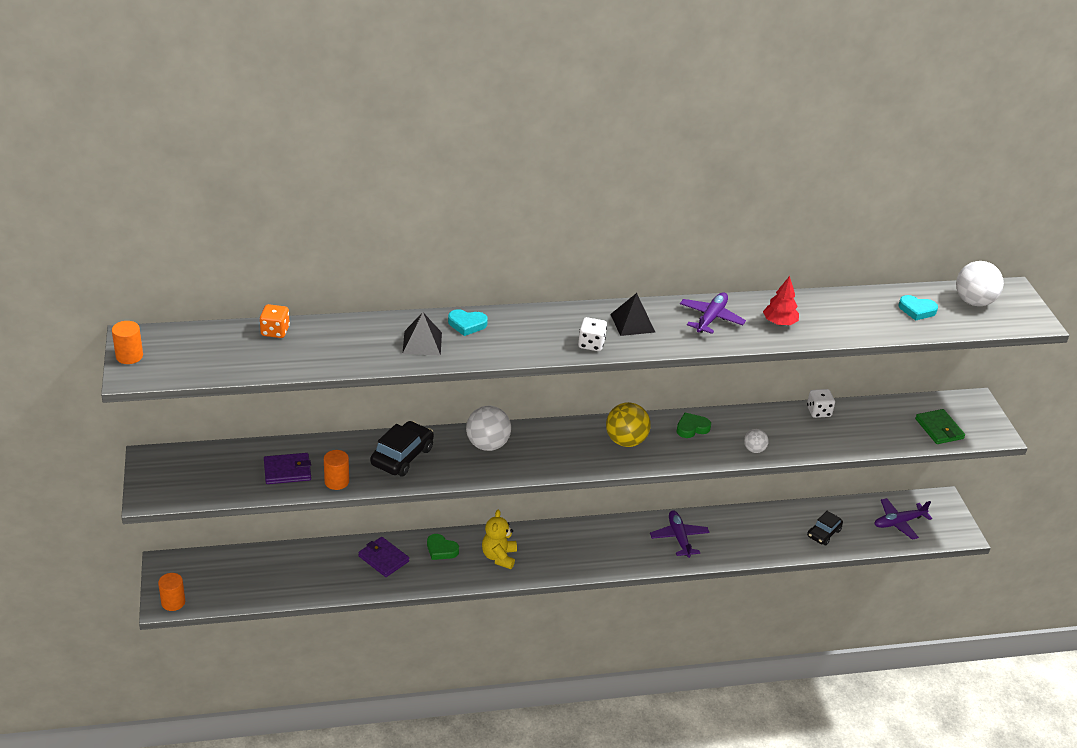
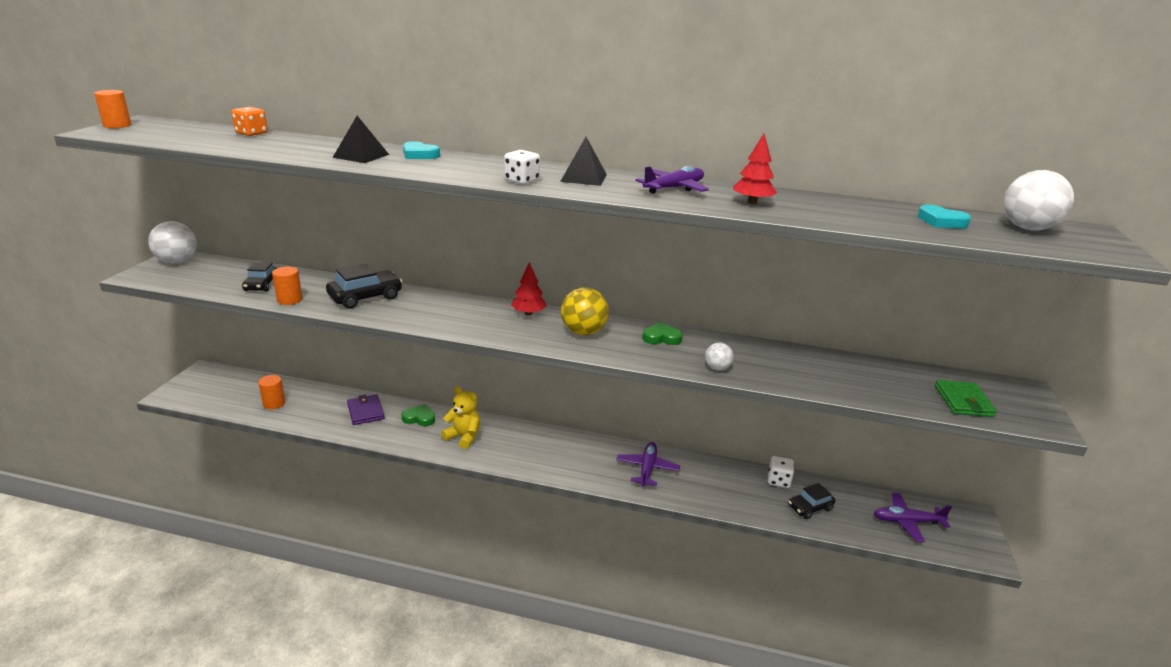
camera: 25 degrees right, 10 degrees down
orange cylinder [158,573,185,611] -> orange cylinder moved to [258,375,285,409]
purple wallet [264,453,311,484] -> black car [242,262,277,292]
green heart [427,534,459,560] -> green heart turned 135 degrees clockwise [401,404,435,426]
white ball [466,406,511,451] -> white ball moved to [148,221,197,263]
yellow teddy bear [482,510,517,569] -> yellow teddy bear turned 90 degrees clockwise [441,386,480,449]
white dice [807,389,835,418] -> white dice moved to [768,456,794,488]
none -> red tree [511,262,547,315]

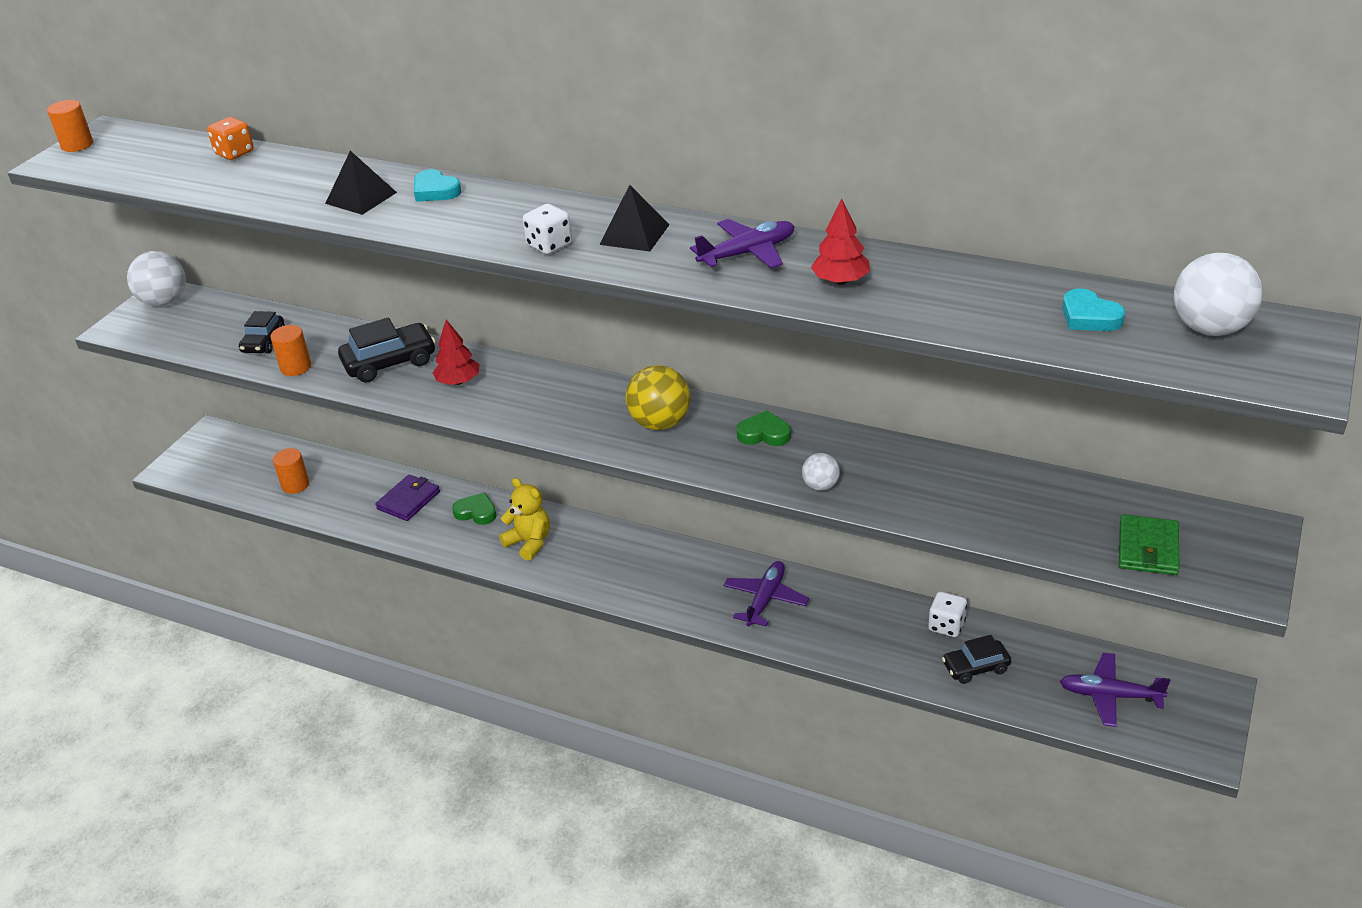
camera: 15 degrees right, 10 degrees up
purple wallet [347,394,385,425] -> purple wallet turned 45 degrees clockwise [375,474,440,521]
red tree [511,262,547,315] -> red tree moved to [433,320,480,385]

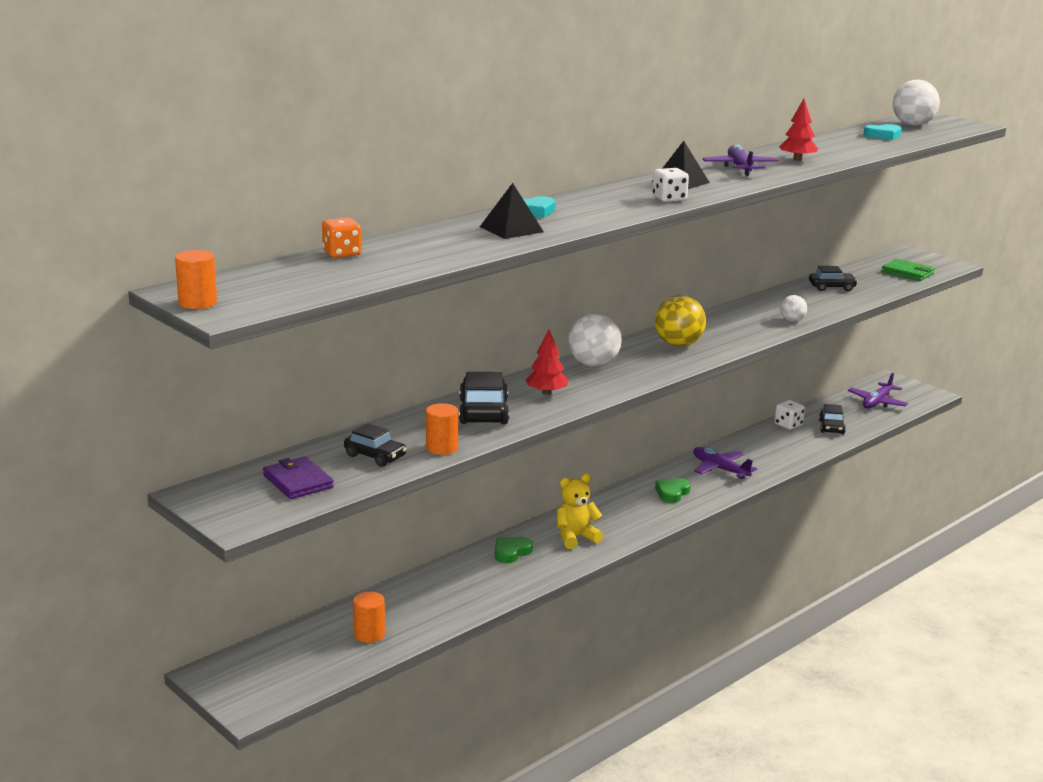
camera: 70 degrees left, 15 degrees down
white ball [127,251,186,306] -> white ball moved to [568,313,622,367]
purple wallet [375,474,440,521] -> purple wallet moved to [263,457,334,499]
green heart [737,410,791,446] -> green heart moved to [655,478,691,503]
none -> black car [809,266,858,291]

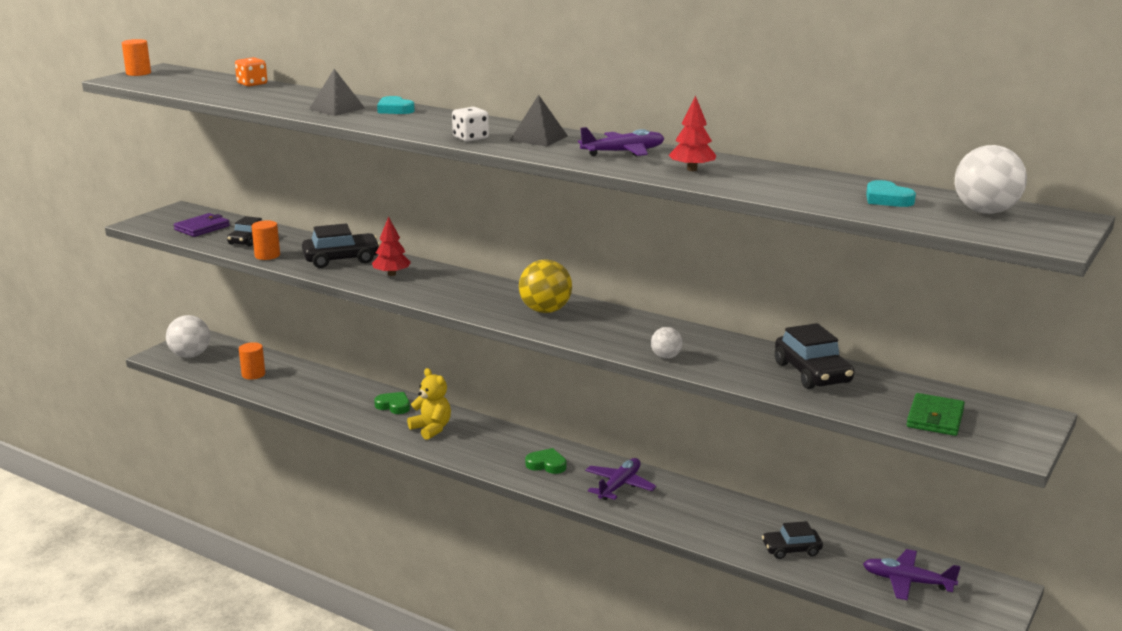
camera: 75 degrees right, 0 degrees up
white ball [568,313,622,367] -> white ball moved to [166,315,210,358]
white dice [775,400,805,430] -> none
black car [809,266,858,291] -> black car [775,323,854,389], size x1.55

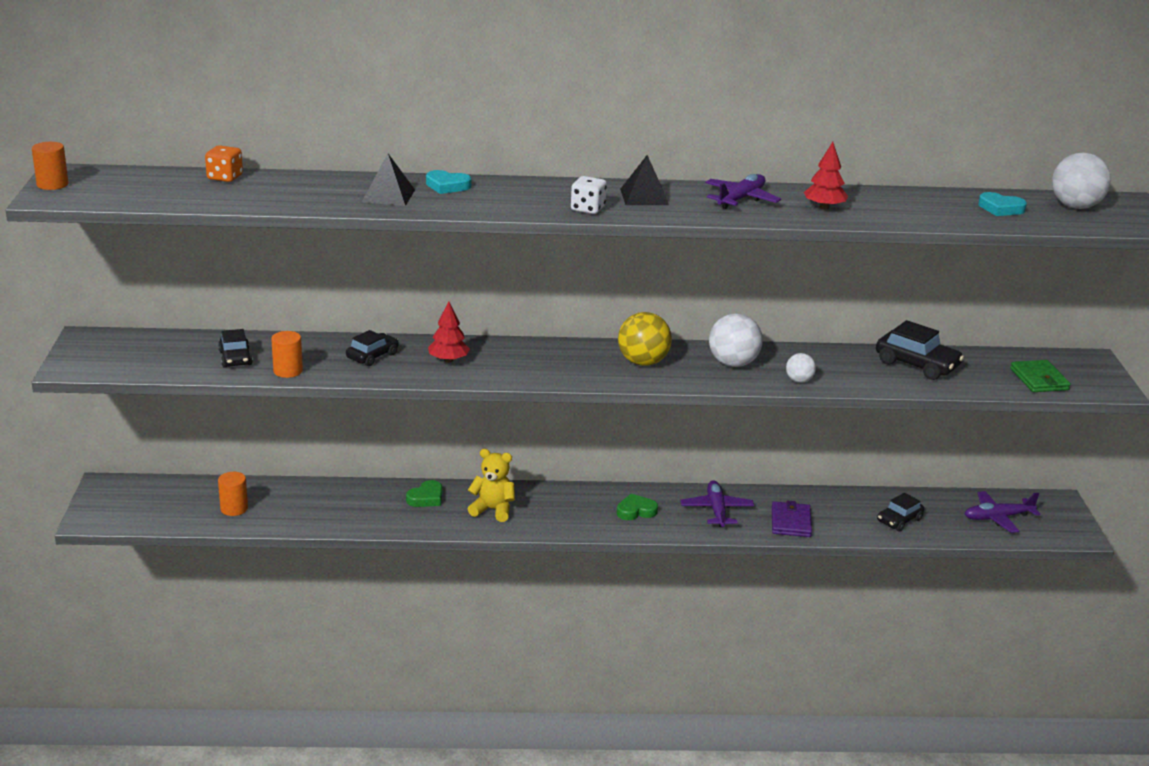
camera: 35 degrees left, 5 degrees up
white ball [166,315,210,358] -> white ball moved to [709,313,763,367]
purple wallet [174,213,230,237] -> purple wallet moved to [772,501,812,537]
black car [302,223,380,268] -> black car [346,330,399,366], size x0.65
green heart [374,392,410,414] -> green heart turned 135 degrees clockwise [406,480,442,507]

